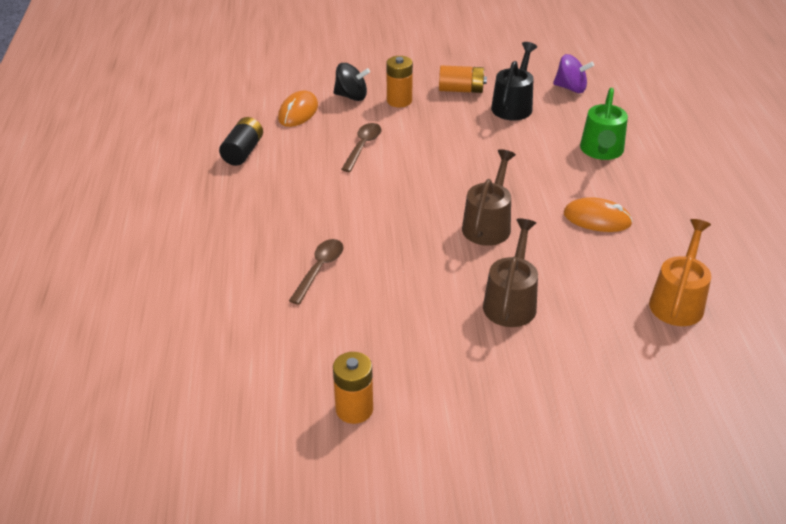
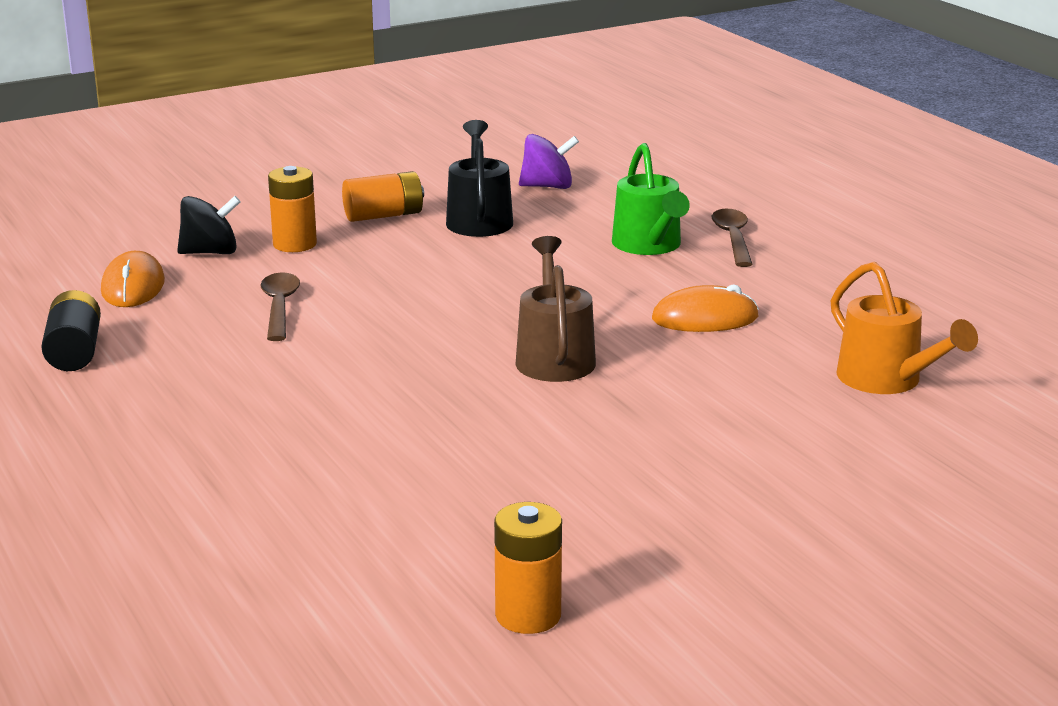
camera: 25 degrees left, 15 degrees down
brown spoon [289,239,343,305] -> brown spoon moved to [712,209,753,267]
brown watering can [483,219,538,327] -> none
orange watering can [649,219,711,326] -> orange watering can turned 150 degrees clockwise [831,262,978,394]

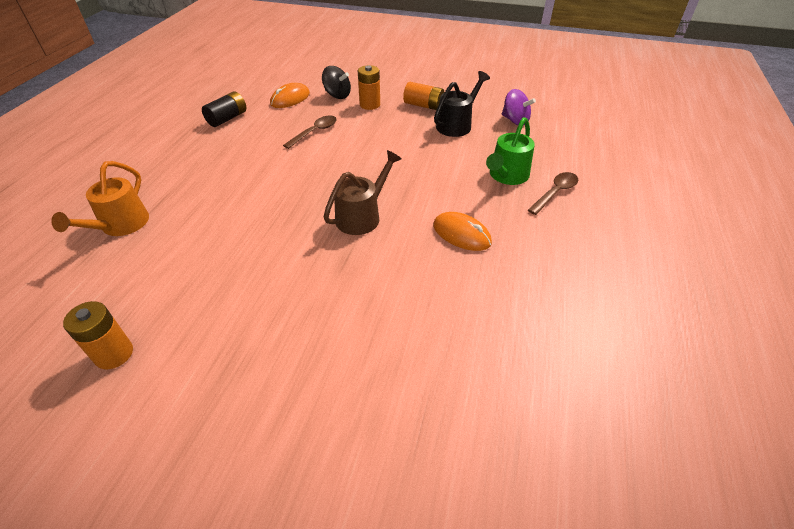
camera: 45 degrees right, 20 degrees up
orange watering can [831,262,978,394] -> orange watering can moved to [51,161,149,236]

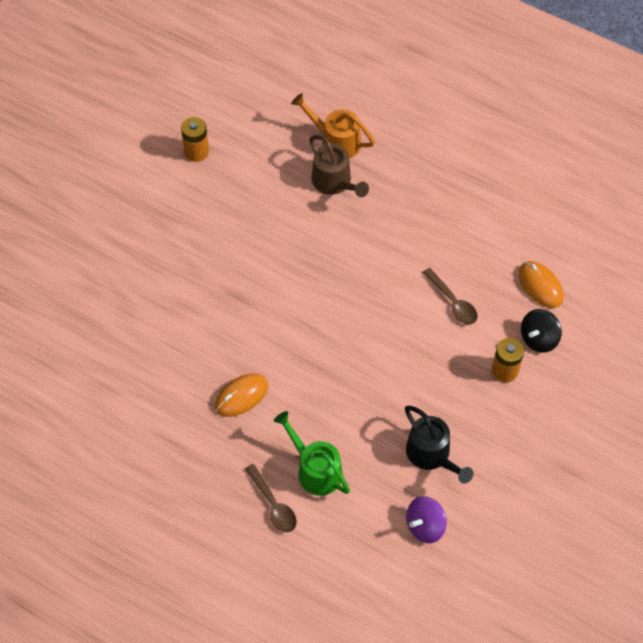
camera: 105 degrees right, 15 degrees up
black battery [202,91,246,127] -> none
brown watering can [324,150,402,235] -> brown watering can moved to [309,135,369,197]
orange battery [403,82,444,110] -> none

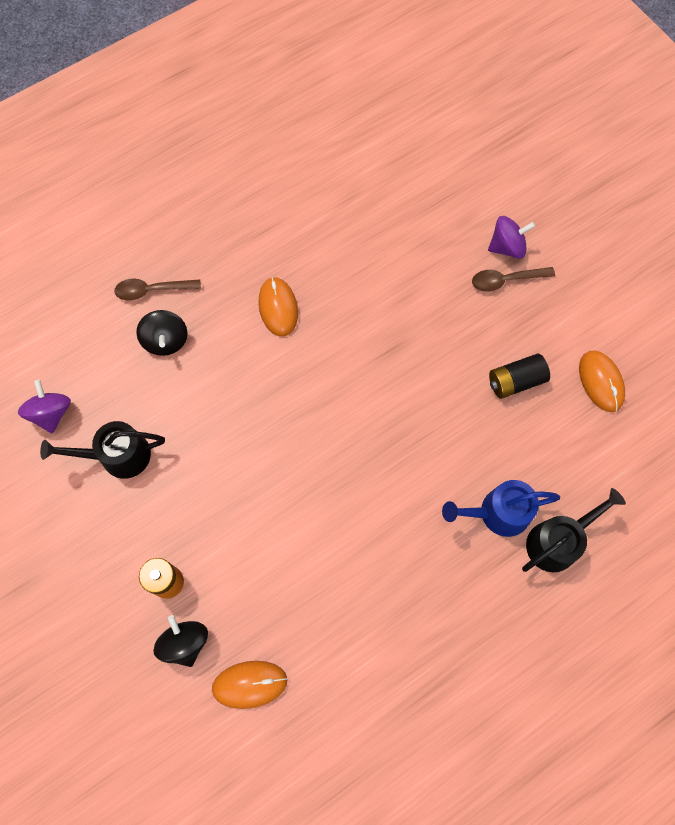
camera: 115 degrees right, 10 degrees up
orange battery [181,117,209,162] -> orange mouse [579,350,625,412]
green watering can [274,411,350,496] -> black spinning top [136,310,187,356]
orange watering can [291,93,375,159] -> black watering can [522,488,626,572]
brown watering can [309,135,369,197] -> blue watering can [442,480,560,537]
brown spoon [423,268,478,324] -> brown spoon moved to [472,267,555,292]
none -> purple spinning top [488,216,536,259]
none -> black battery [489,353,550,399]

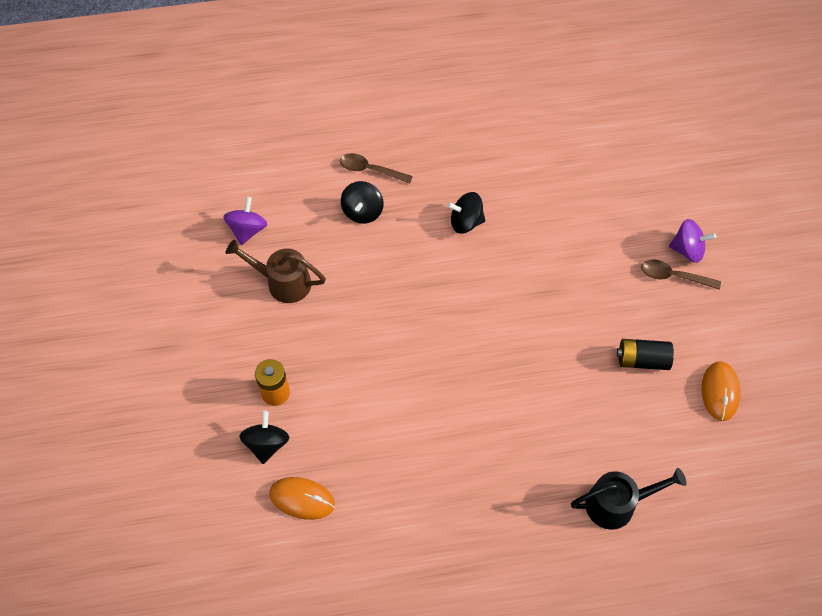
camera: 25 degrees right, 10 degrees down
black watering can [40,421,165,479] -> brown watering can [226,239,326,303]
orange mouse [258,277,298,337] -> black spinning top [447,192,485,234]
blue watering can [442,480,560,537] -> none

